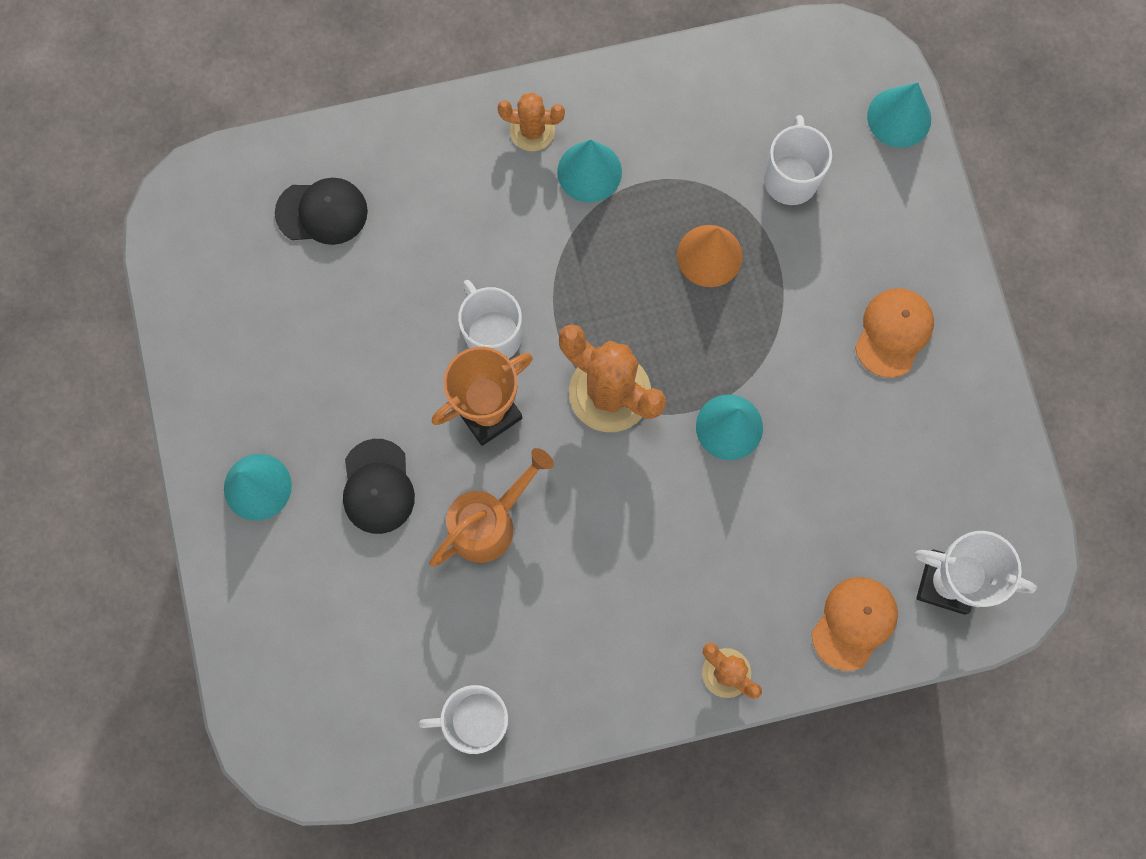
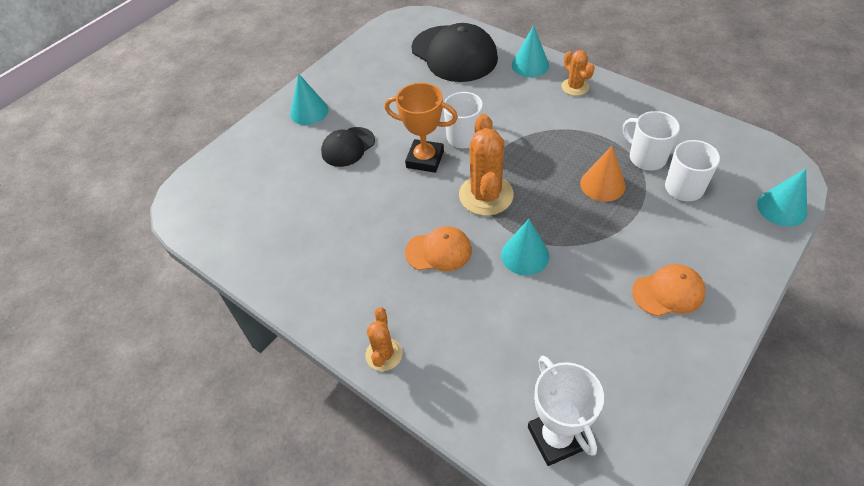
camera: 55 degrees right, 25 degrees down
black cap [275,178,368,245] -> black cap [411,23,498,82], size x1.84
white mug [419,685,509,754] -> white mug moved to [623,111,680,170]
orange watering can [429,448,554,567] -> none
turquoise cone [557,139,622,203] -> turquoise cone moved to [512,25,549,77]
orange cap [812,577,898,671] -> orange cap moved to [405,227,472,271]

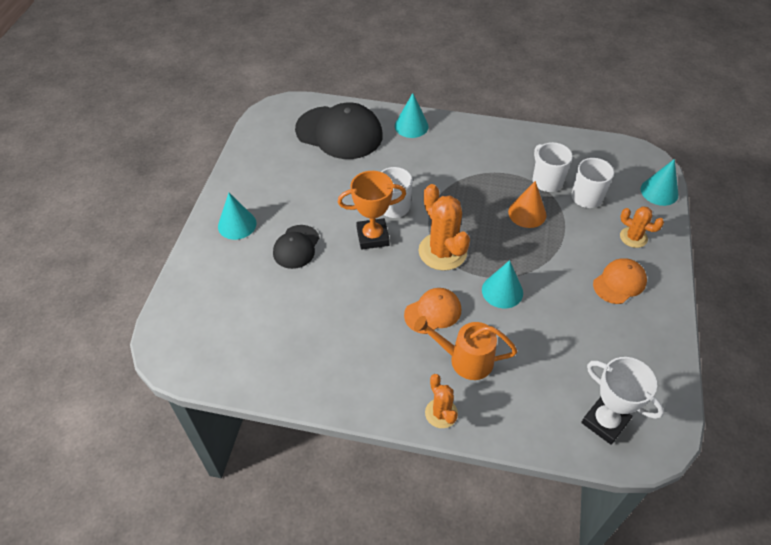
camera: 30 degrees left, 0 degrees up
orange cactus [562,50,595,96] -> orange cactus moved to [620,206,664,248]
white mug [623,111,680,170] -> white mug turned 45 degrees clockwise [533,142,573,192]
none -> orange watering can [414,316,517,380]

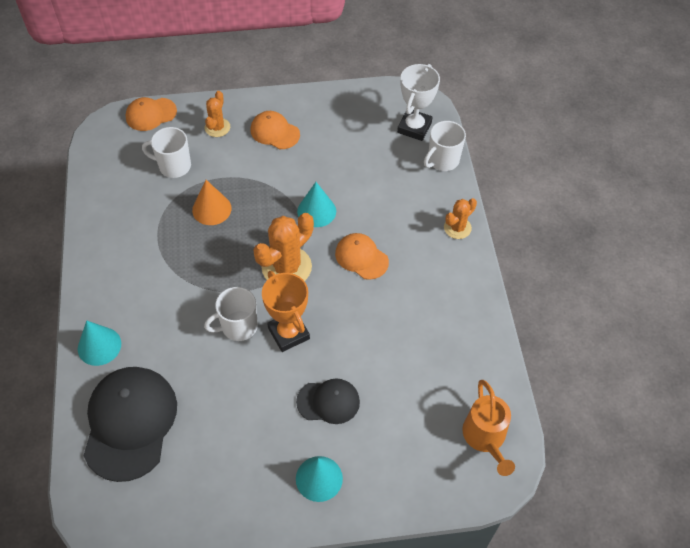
camera: 110 degrees left, 5 degrees up
orange watering can [414,316,517,380] -> orange watering can moved to [462,380,515,476]
white mug [533,142,573,192] -> white mug moved to [424,121,466,171]
turquoise cone [641,159,678,206] -> orange cap [125,97,177,131]

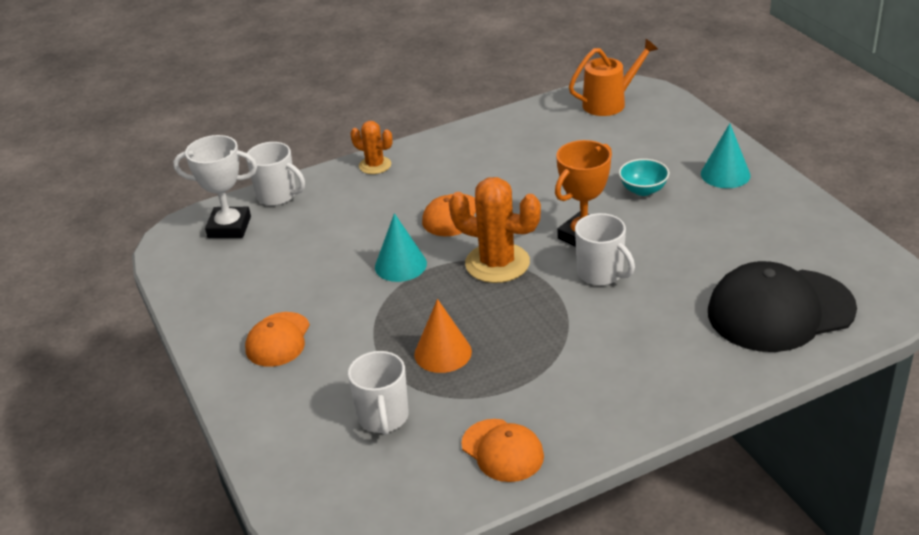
camera: 105 degrees left, 20 degrees down
turquoise cone [78,321,121,366] -> none
orange cap [125,97,177,131] -> orange cap moved to [461,419,544,482]
orange cactus [205,91,230,137] -> none
black cap [296,378,360,424] -> turquoise bowl [619,159,669,196]

